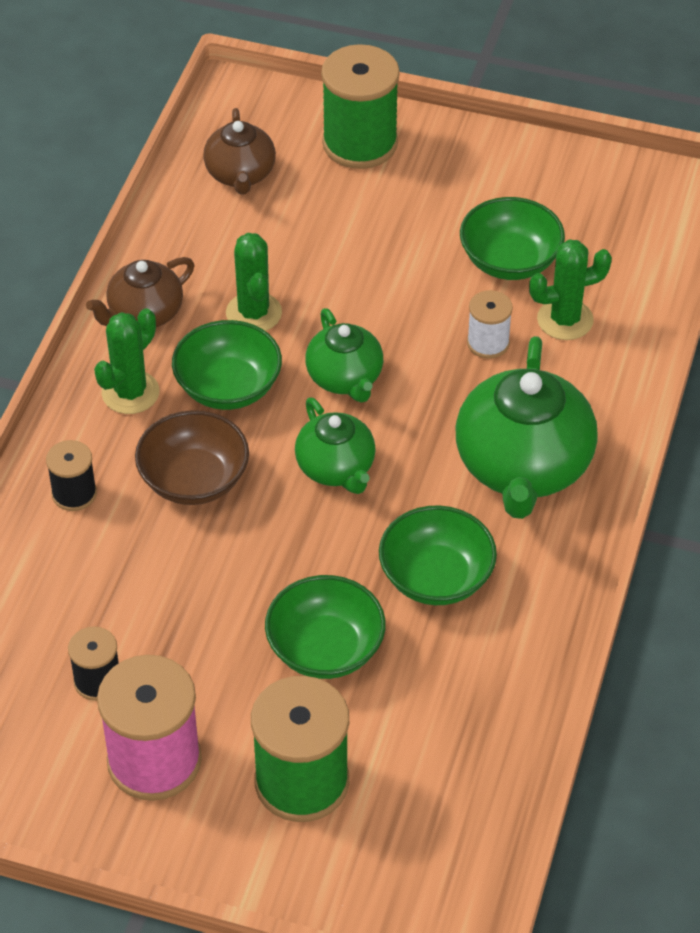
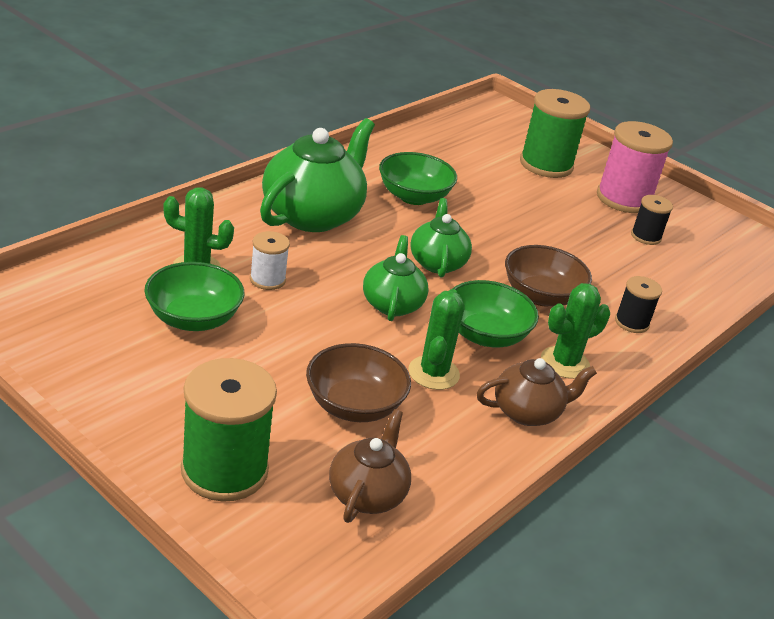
camera: 160 degrees left, 15 degrees down
green bowl [265,575,386,679] -> none
none -> brown bowl [306,343,411,422]

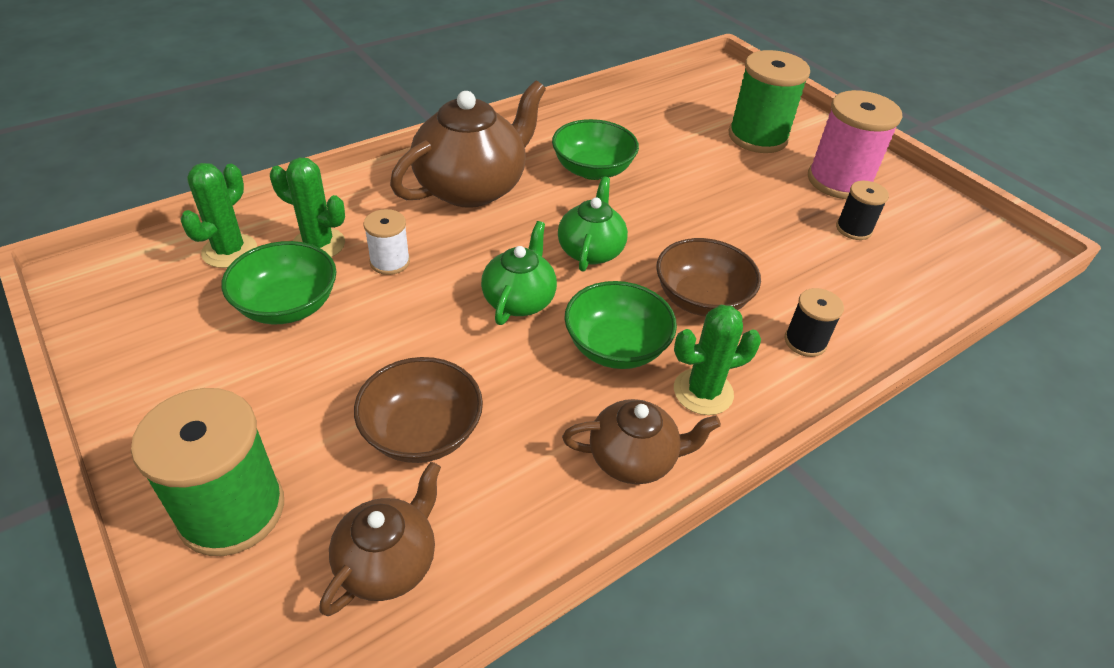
camera: 15 degrees right, 10 degrees up
green teapot [260,118,375,232] -> brown teapot [390,81,546,208]
green cactus [408,289,464,390] -> green cactus moved to [180,163,257,268]

